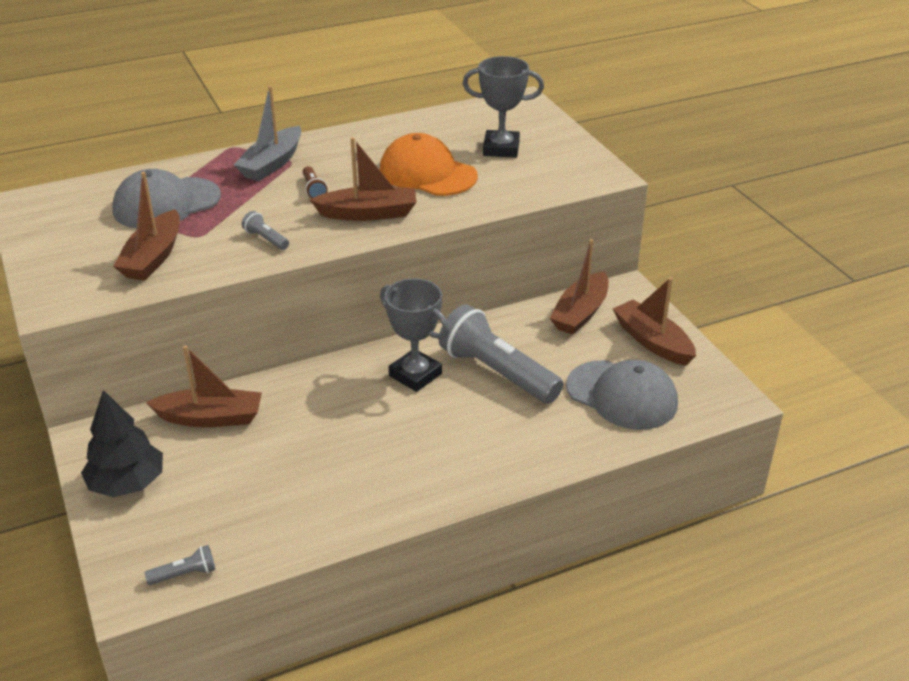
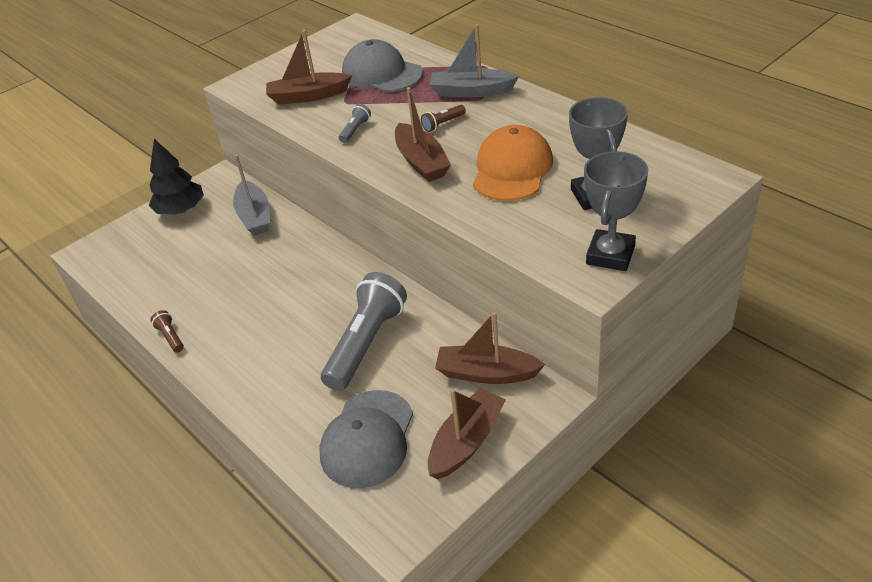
camera: 75 degrees right, 5 degrees up
grey flashlight [145,545,216,585] -> none
brown boat [146,345,262,427] -> grey boat [233,154,270,236]
grey trophy [380,278,449,392] -> grey trophy moved to [584,151,648,271]
none -> brown flashlight [151,310,184,352]

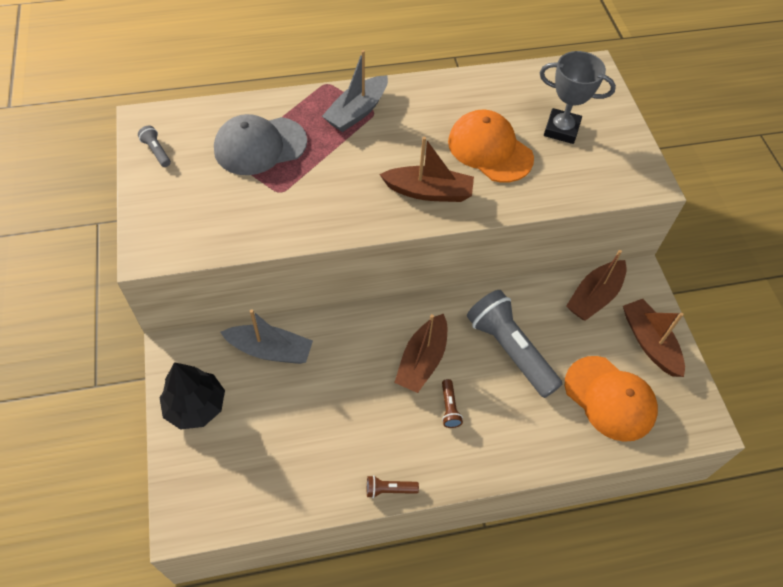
camera: 65 degrees left, 15 degrees up
brown boat [266,30,352,105] -> brown boat moved to [394,314,447,393]
grey cap [319,390,413,488] -> orange cap [565,356,658,442]
grey flashlight [339,104,371,143] -> grey flashlight moved to [138,125,171,167]
brown flashlight [421,105,466,132] -> brown flashlight moved to [442,379,463,428]
grey trophy [584,151,648,271] -> none

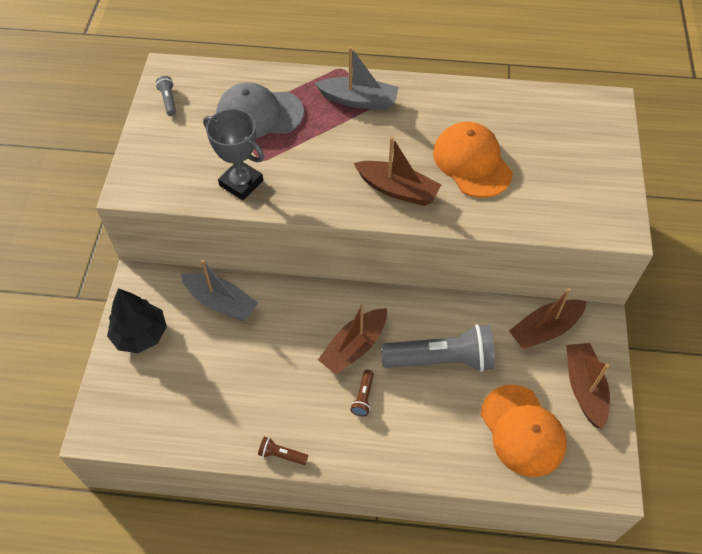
camera: 20 degrees right, 0 degrees up
grey boat [322,50,388,132] -> grey boat turned 135 degrees counterclockwise [315,46,399,110]
grey flashlight [467,290,562,398] -> grey flashlight turned 105 degrees clockwise [381,324,495,372]
grey trophy [540,51,616,144] -> grey trophy moved to [203,109,264,200]

